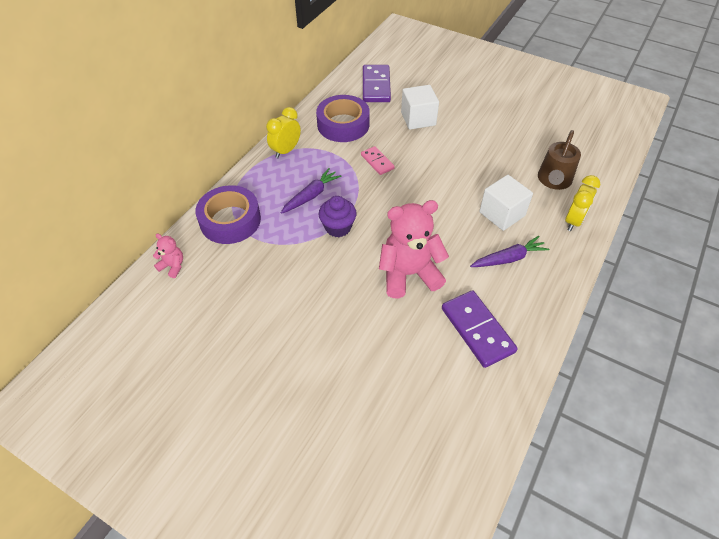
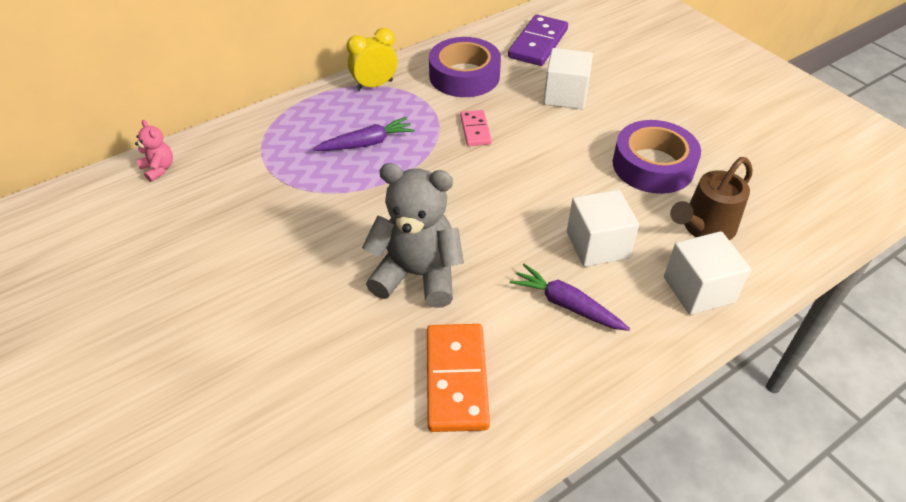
camera: 25 degrees right, 5 degrees down
purple tape [195,185,261,244] -> purple tape moved to [613,120,701,194]
purple cupcake [319,196,357,237] -> none
pink teddy bear [379,200,449,298] -> grey teddy bear [362,163,464,308]
purple domino [442,290,518,368] -> orange domino [427,324,490,432]
purple carrot [470,236,549,267] -> purple carrot turned 150 degrees counterclockwise [510,264,630,331]
yellow clock [565,175,601,231] -> white cube [664,231,751,315]

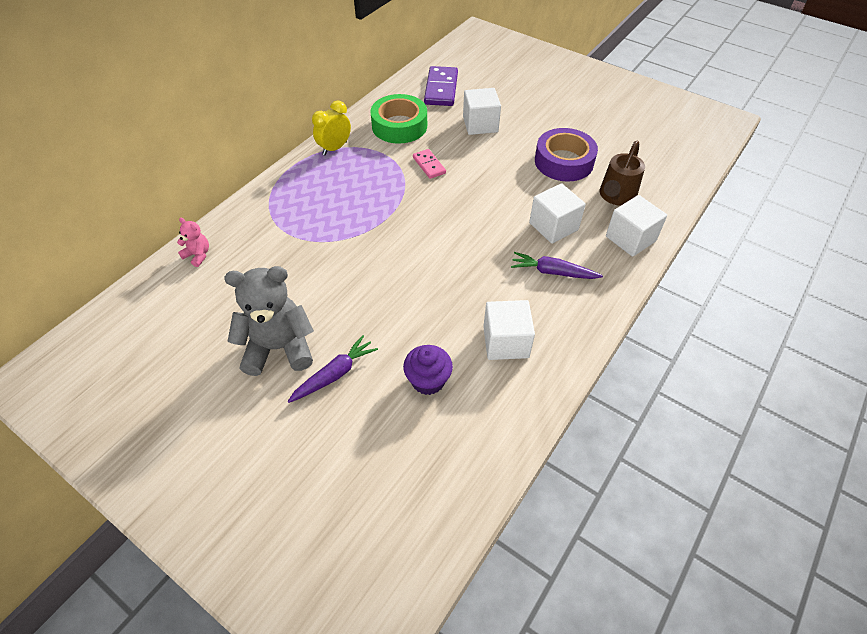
camera: 20 degrees left, 5 degrees up
purple carrot [313,117,415,151] -> purple carrot moved to [287,335,378,403]
grey teddy bear [362,163,464,308] -> grey teddy bear moved to [224,266,314,376]
orange domino [427,324,490,432] -> white cube [483,300,535,360]
purple tape [429,37,501,97] -> green tape [370,94,427,144]
none -> purple cupcake [403,345,453,395]

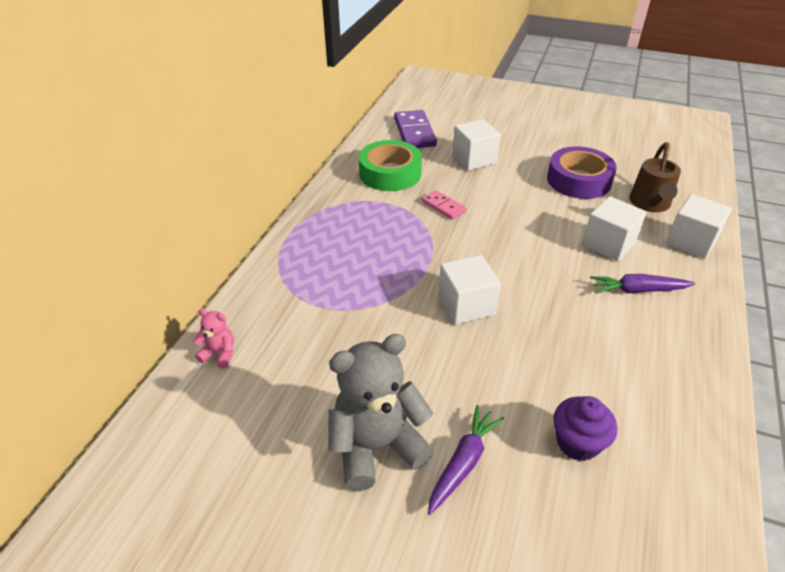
camera: 15 degrees left, 10 degrees down
yellow clock [312,101,351,155] -> none
white cube [483,300,535,360] -> white cube moved to [439,255,501,325]

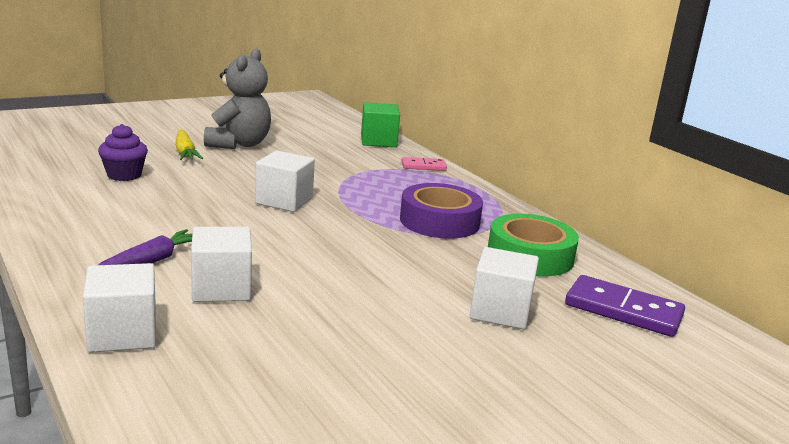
camera: 125 degrees right, 20 degrees down
pink teddy bear [193,309,234,369] -> green cube [361,102,400,147]
pink domino [422,190,467,220] -> pink domino moved to [401,157,447,171]
purple carrot [428,405,504,515] -> yellow carrot [175,130,203,160]
purple tape [547,146,617,199] -> purple tape moved to [400,183,483,239]
brown watering can [629,142,681,212] -> none

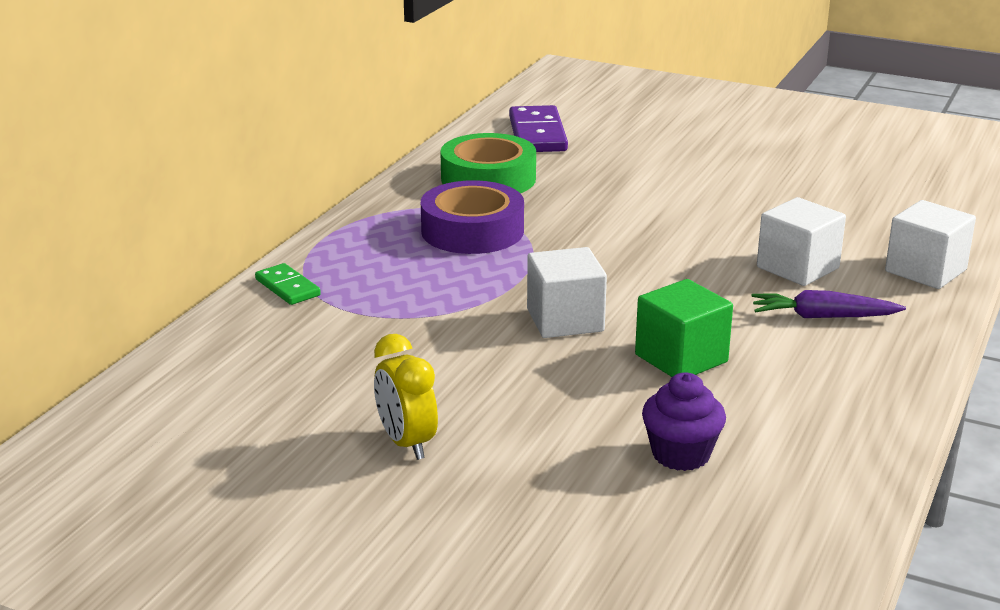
camera: 120 degrees left, 5 degrees up
yellow carrot [175,130,203,160] -> none
grey teddy bear [204,49,271,149] -> yellow clock [374,334,438,460]
green cube [361,102,400,147] -> green cube moved to [635,279,733,377]
pink domino [401,157,447,171] -> green domino [255,263,321,305]
white cube [470,247,539,329] -> none

